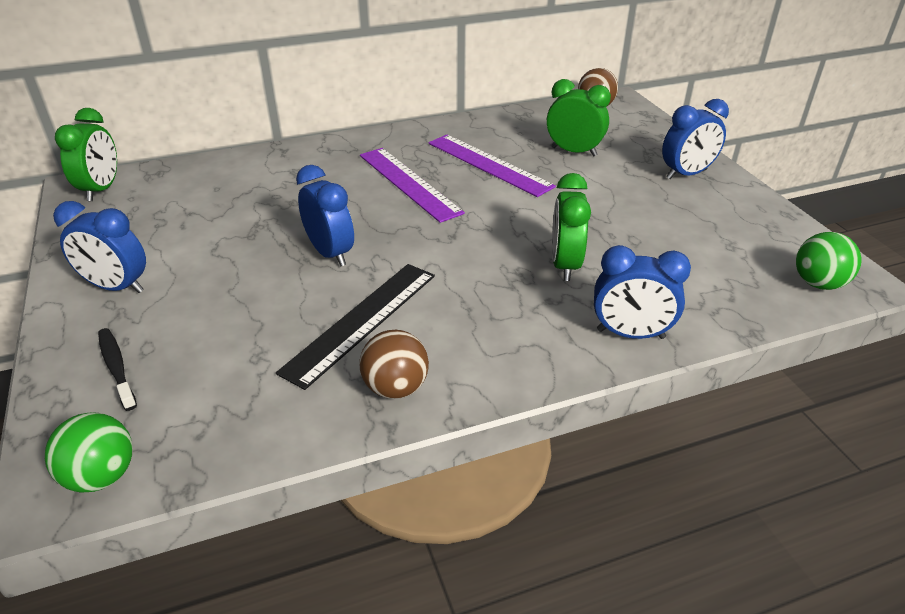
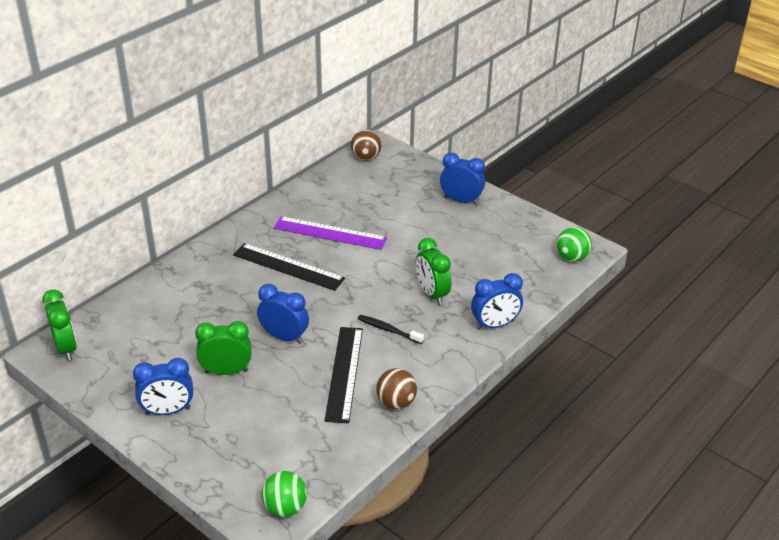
camera: 30 degrees left, 0 degrees up
black toothbrush [98,328,137,411] -> black toothbrush moved to [358,315,424,344]
purple ruler [360,148,465,223] -> black ruler [233,243,345,291]
green clock [547,79,611,156] -> green clock moved to [195,321,252,375]
blue clock [662,99,729,179] -> blue clock turned 105 degrees counterclockwise [440,153,485,205]

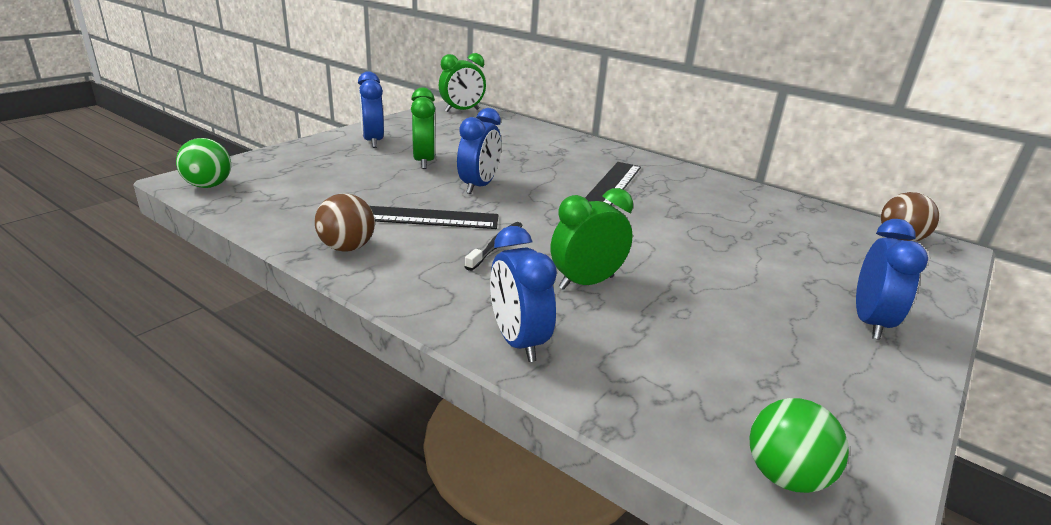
camera: 85 degrees right, 10 degrees down
purple ruler [274,216,387,250] -> none

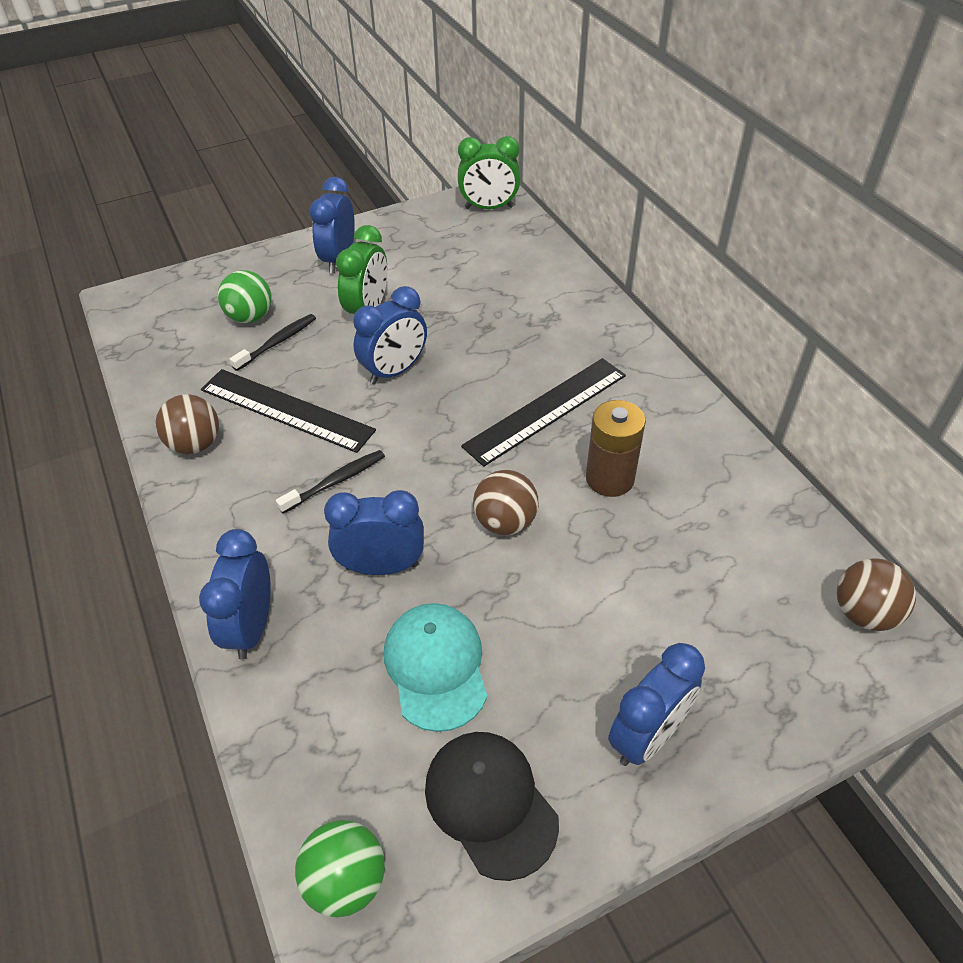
camera: 30 degrees right, 20 degrees up
green ball [176,138,231,188] -> green ball moved to [218,270,271,323]
green clock [551,188,633,290] -> blue clock [324,490,424,575]
none -> black toothbrush [230,314,316,371]
none -> turquoise cap [384,603,487,732]
none -> black cap [425,732,559,881]
none -> brown ball [473,470,538,535]
none -> brown battery [586,400,646,497]

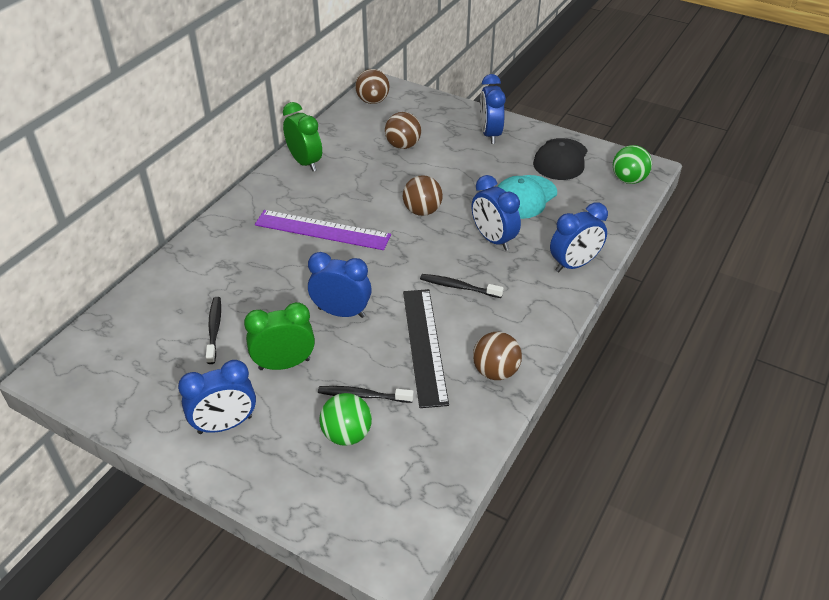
camera: 125 degrees left, 5 degrees down
green clock [458,136,521,209] -> green clock moved to [283,102,322,171]
black ruler [461,358,626,467] -> purple ruler [255,210,391,250]
brown battery [586,400,646,497] -> none
blue clock [608,643,705,766] -> blue clock turned 105 degrees counterclockwise [480,74,506,144]
none -> black toothbrush [206,297,221,364]
none -> brown ball [385,112,421,149]

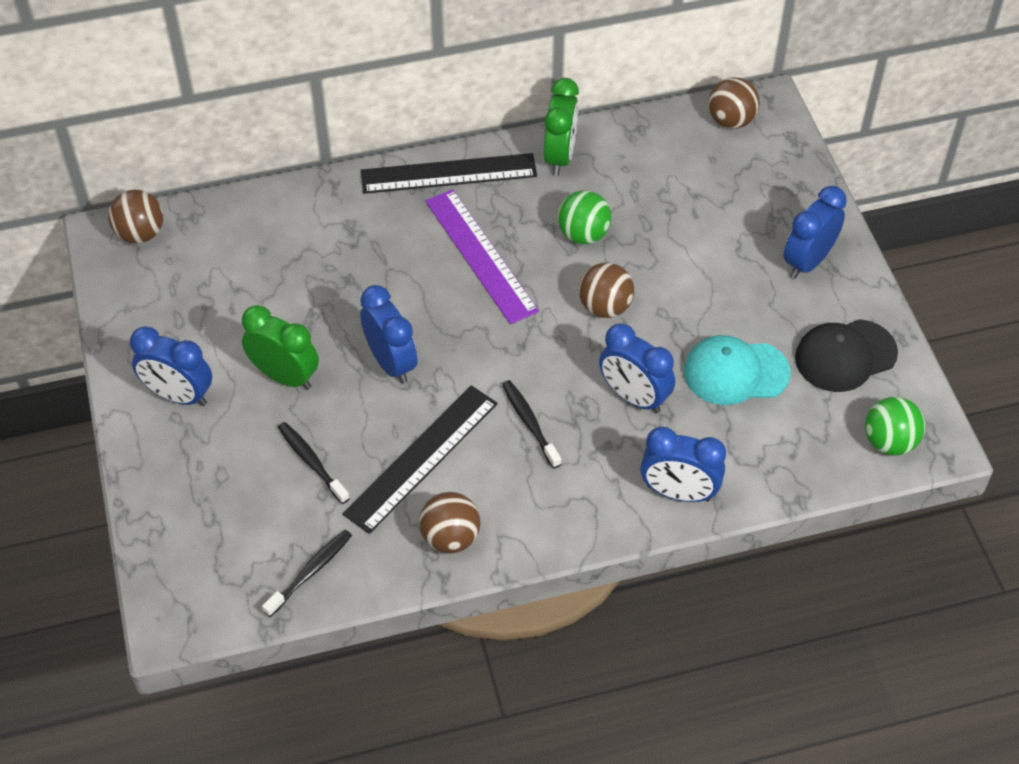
camera: 45 degrees right, 10 degrees up
black toothbrush [206,297,221,364] -> black toothbrush moved to [262,529,352,617]
green ball [319,393,372,446] -> green ball moved to [558,190,611,244]
brown ball [385,112,421,149] -> brown ball moved to [108,190,163,244]
blue clock [472,175,521,251] -> blue clock turned 60 degrees counterclockwise [599,323,675,413]
none -> black ruler [360,153,537,194]

